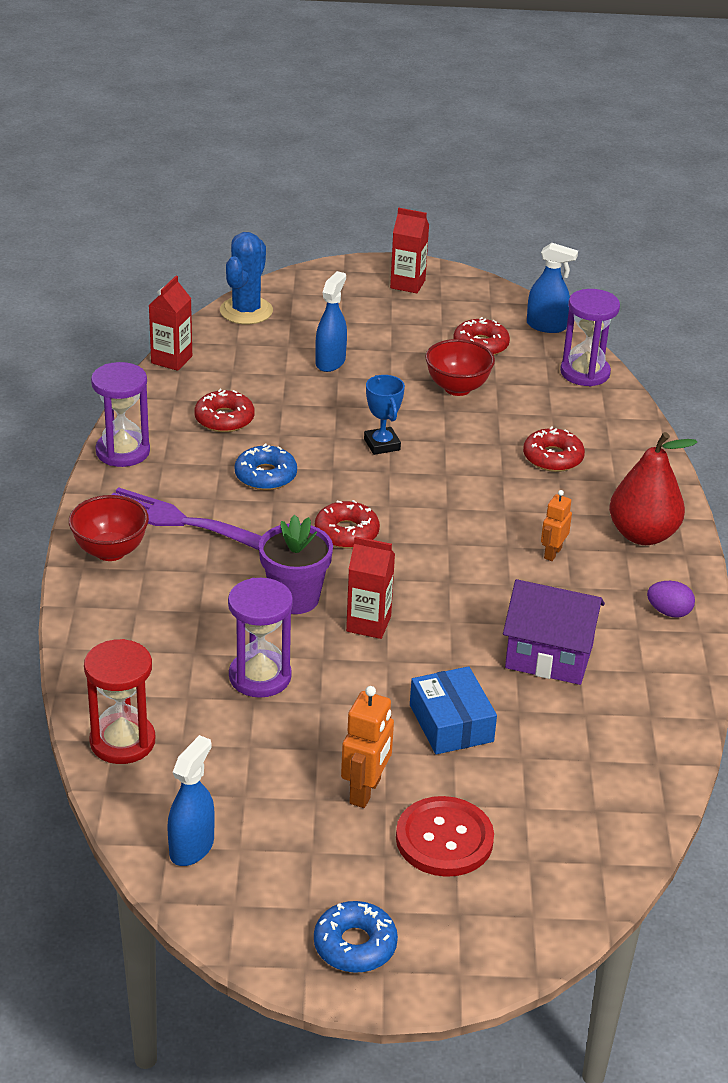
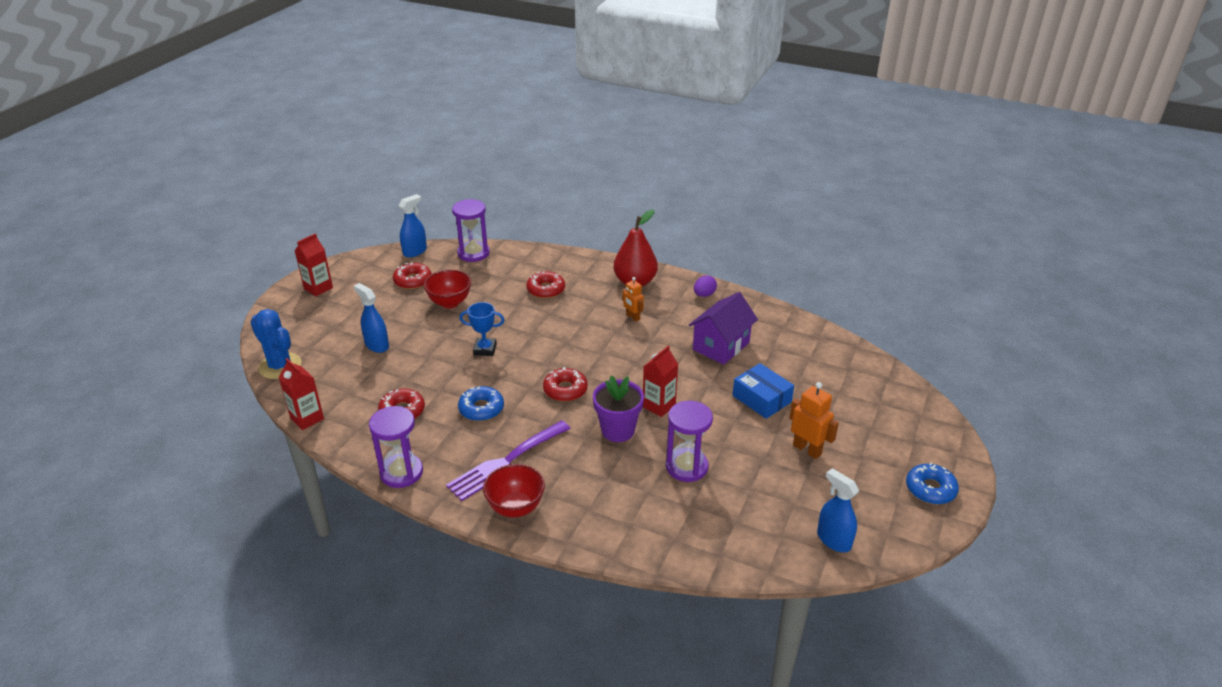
camera: 65 degrees left, 0 degrees up
red hourglass [84,639,155,764] -> none
red button [396,796,494,877] -> none
blue box [410,666,497,754] -> blue box turned 45 degrees clockwise [732,363,794,419]

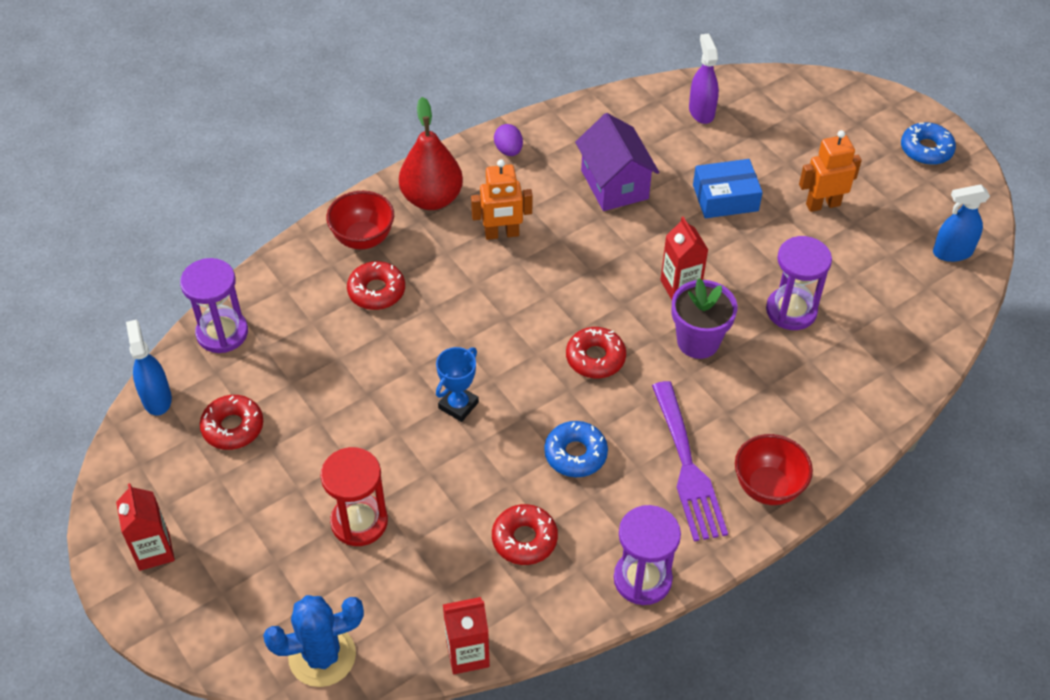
camera: 60 degrees left, 15 degrees up
blue spray bottle [354,283,389,353] -> red hourglass [320,447,388,546]
red bowl [424,270,471,309] -> red bowl moved to [326,191,394,250]
orange robot [622,277,644,321] -> orange robot [471,159,533,240], size x1.54
none -> purple spray bottle [689,34,719,124]

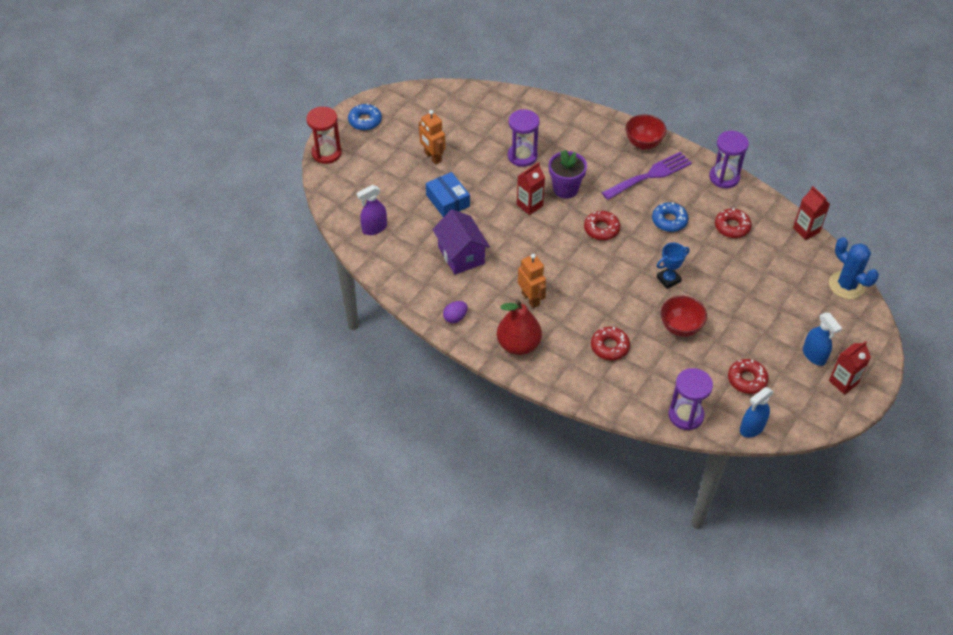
camera: 110 degrees left, 0 degrees up
red hourglass [320,447,388,546] -> red hourglass moved to [306,107,342,164]
red bowl [326,191,394,250] -> red bowl moved to [661,296,707,337]
blue trophy [436,347,479,422] -> blue trophy turned 45 degrees counterclockwise [657,243,690,289]
purple house [575,113,659,211] -> purple house turned 75 degrees counterclockwise [433,209,490,274]
blue spray bottle [933,185,990,262] -> blue spray bottle moved to [803,312,842,366]

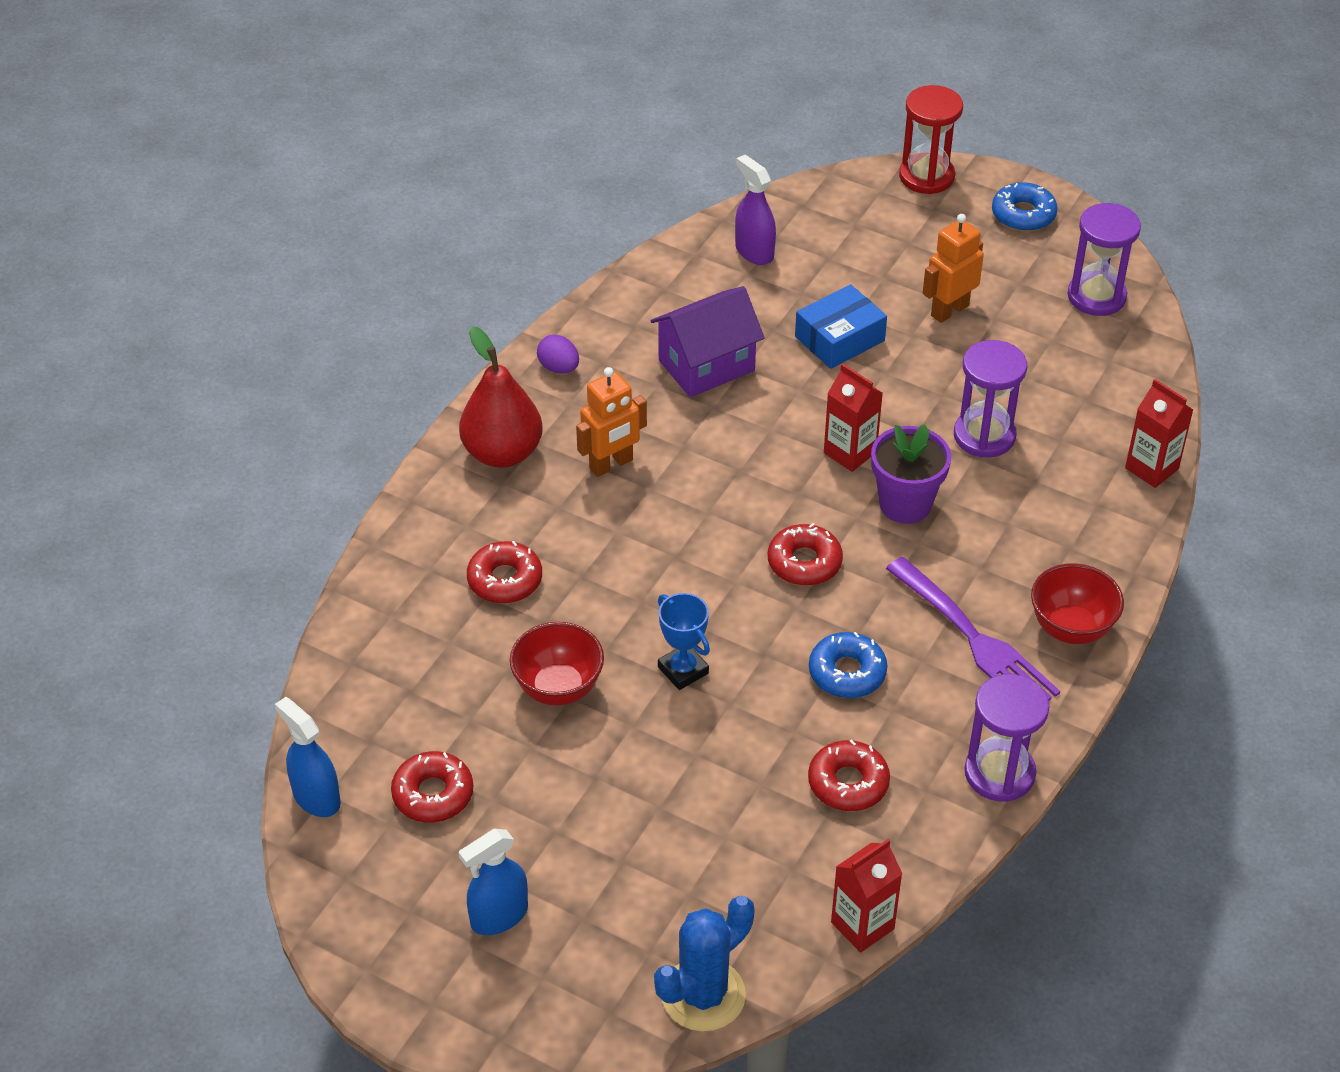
camera: 85 degrees right, 5 degrees down
purple hourglass [669,368,713,430] -> purple hourglass moved to [1068,203,1141,316]
red carton [829,341,871,394] -> red carton moved to [1125,379,1193,488]

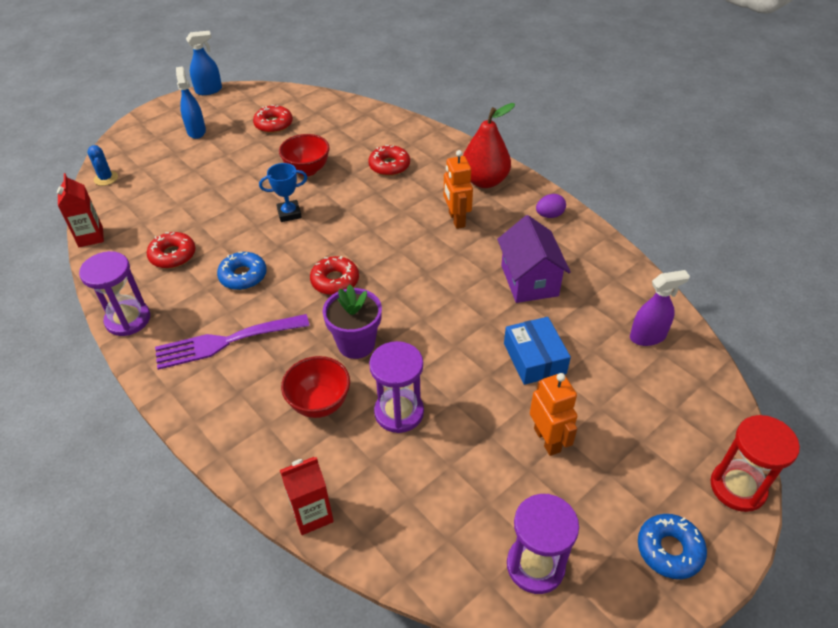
camera: 110 degrees right, 0 degrees up
blue spray bottle [275,697,341,817] -> blue spray bottle moved to [186,31,222,95]
blue cactus [654,896,755,1032] -> blue cactus [87,145,118,186], size x0.58
red carton [824,364,883,472] -> none
red bowl [1031,563,1124,644] -> red bowl moved to [281,356,350,418]

